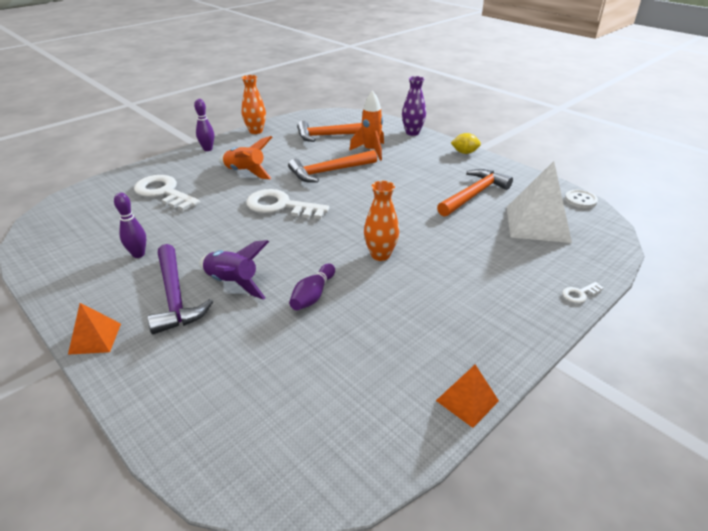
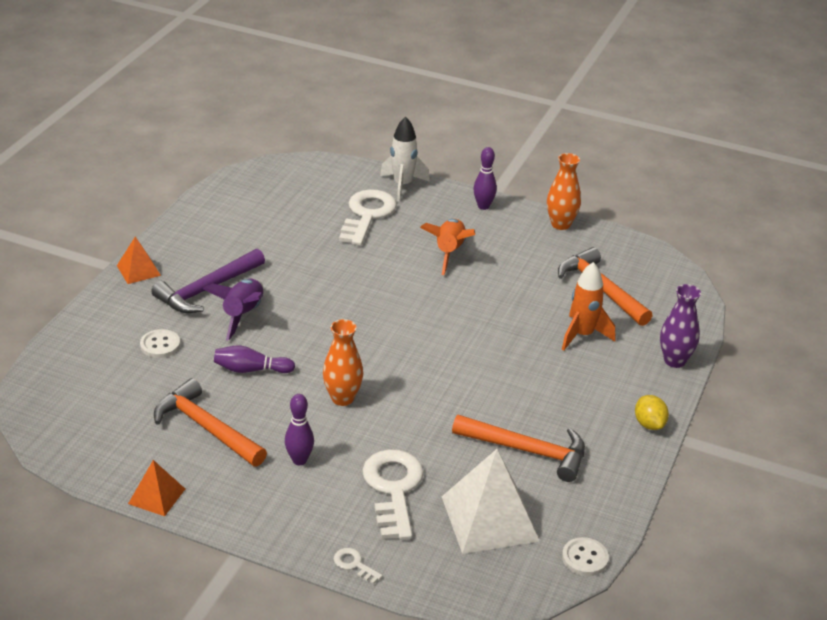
camera: 65 degrees right, 0 degrees up
purple bowling pin [114,193,146,258] -> purple bowling pin moved to [285,394,314,465]
white key [246,189,330,219] -> white key moved to [362,449,424,540]
orange hammer [288,150,377,183] -> orange hammer moved to [154,378,267,467]
none -> white button [140,329,180,358]
none -> white rocket [380,117,430,201]

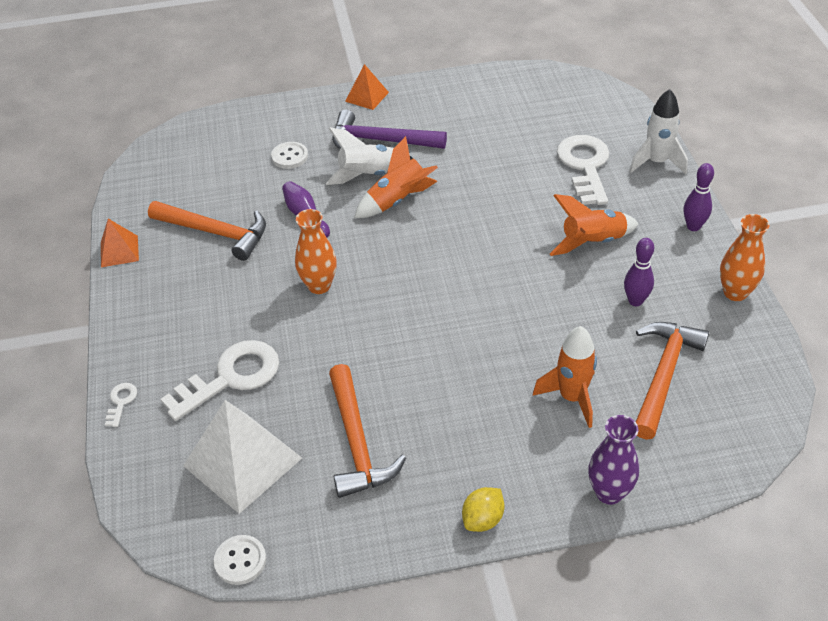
camera: 60 degrees right, 10 degrees up
orange hammer [154,378,267,467] -> orange hammer turned 105 degrees clockwise [148,201,266,261]
purple rocket [203,279,263,341] -> white rocket [326,127,413,185]
purple bowling pin [285,394,314,465] -> purple bowling pin moved to [624,238,654,306]
white key [339,189,397,246] -> white key turned 75 degrees counterclockwise [557,135,609,205]
none -> orange rocket [354,136,438,218]

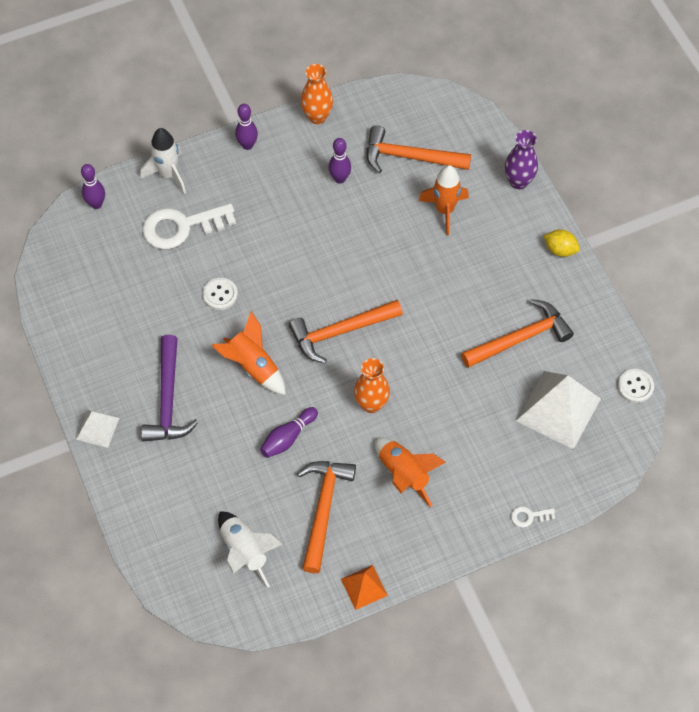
camera: 105 degrees left, 15 degrees up
white key [161,340,279,421] -> none
white button [271,142,308,169] -> white button moved to [203,278,238,310]
white rocket [326,127,413,185] -> white rocket moved to [218,512,282,588]
orange pyramid [345,64,389,110] -> white pyramid [76,410,119,448]
orange rocket [550,194,639,256] -> orange rocket moved to [375,437,446,507]
none -> purple bowling pin [81,164,105,209]
none -> orange hammer [288,300,403,363]

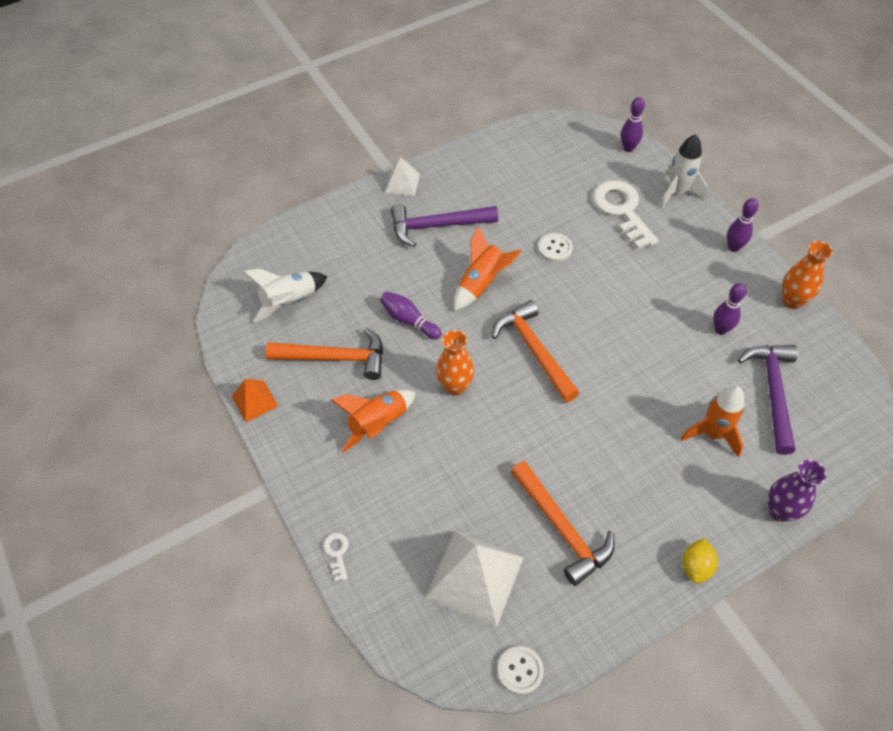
camera: 85 degrees right, 5 degrees down
orange hammer [367,125,471,173] -> purple hammer [738,345,798,455]

